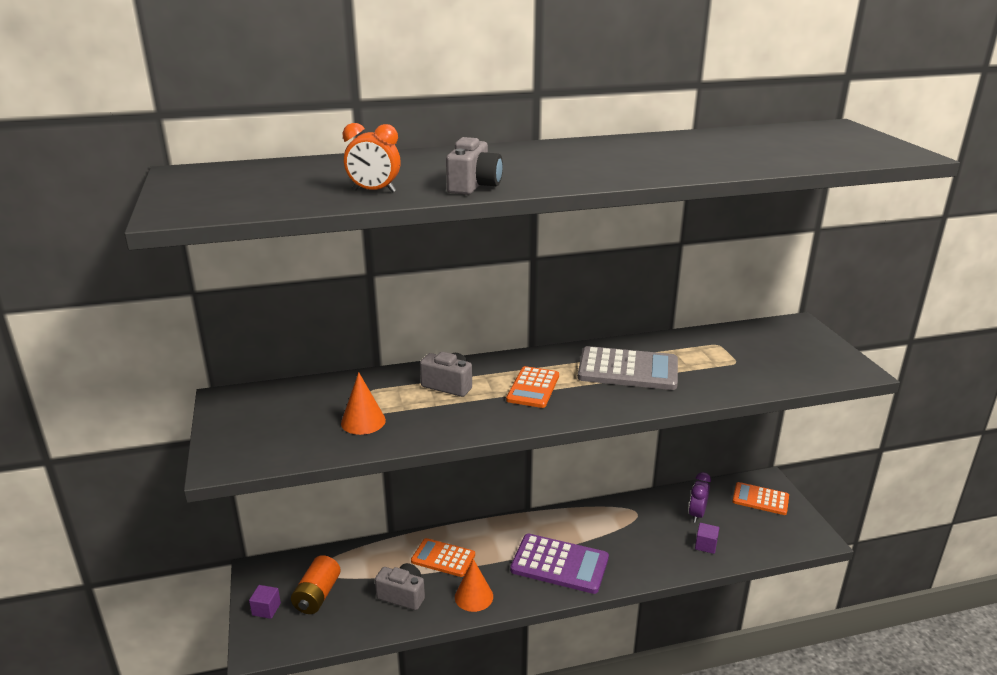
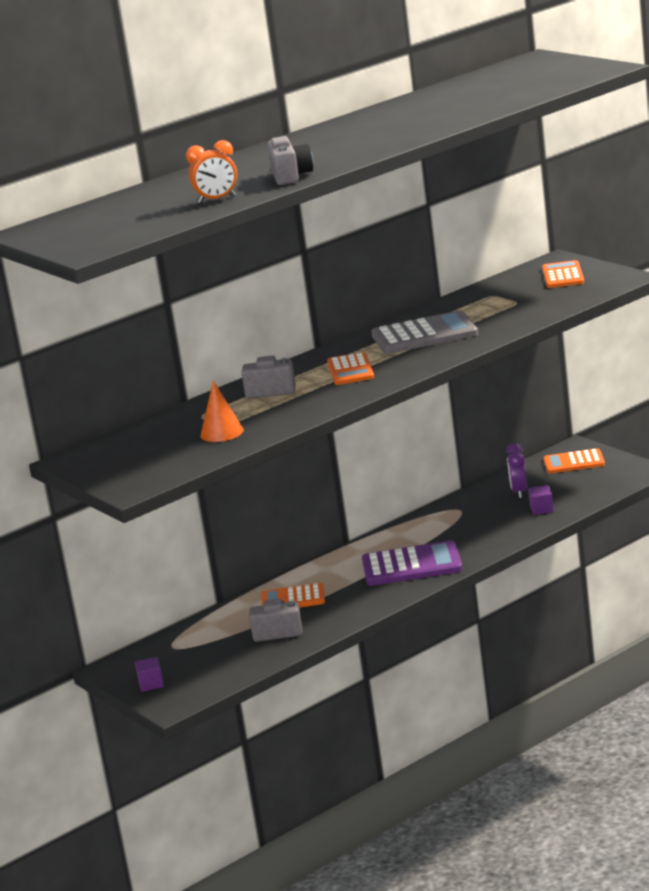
camera: 20 degrees left, 5 degrees down
orange battery [291,555,341,614] -> none
orange cone [455,559,493,612] -> none
none -> orange calculator [542,260,584,288]

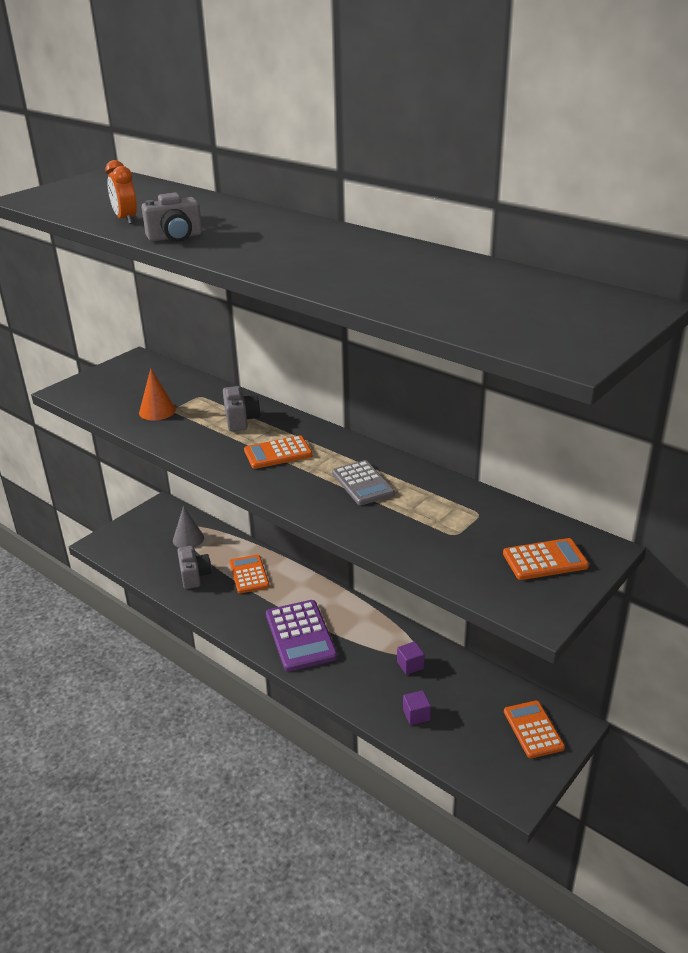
camera: 75 degrees right, 10 degrees up
purple cube [135,657,164,692] -> purple cube moved to [397,641,425,675]
grey calculator [371,310,478,354] -> grey calculator [332,460,395,505], size x0.65
purple clock [506,443,527,498] -> none
none -> grey cone [173,506,204,548]

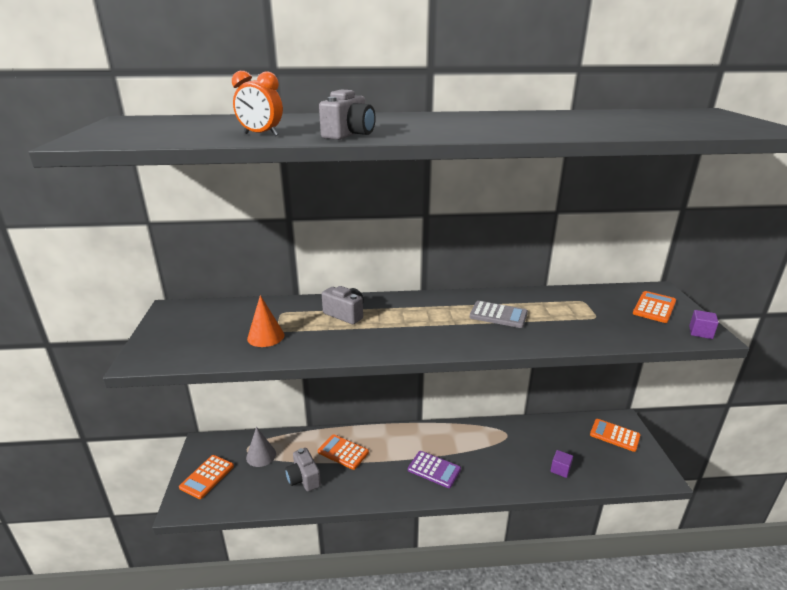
camera: 45 degrees left, 5 degrees down
grey camera [177,546,211,589] -> grey camera turned 150 degrees counterclockwise [285,448,321,491]
orange calculator [244,435,313,469] -> orange calculator moved to [179,455,234,499]
purple calculator [266,600,338,672] -> purple calculator [408,451,461,488], size x0.65
purple cube [397,641,425,675] -> purple cube moved to [689,310,719,339]

